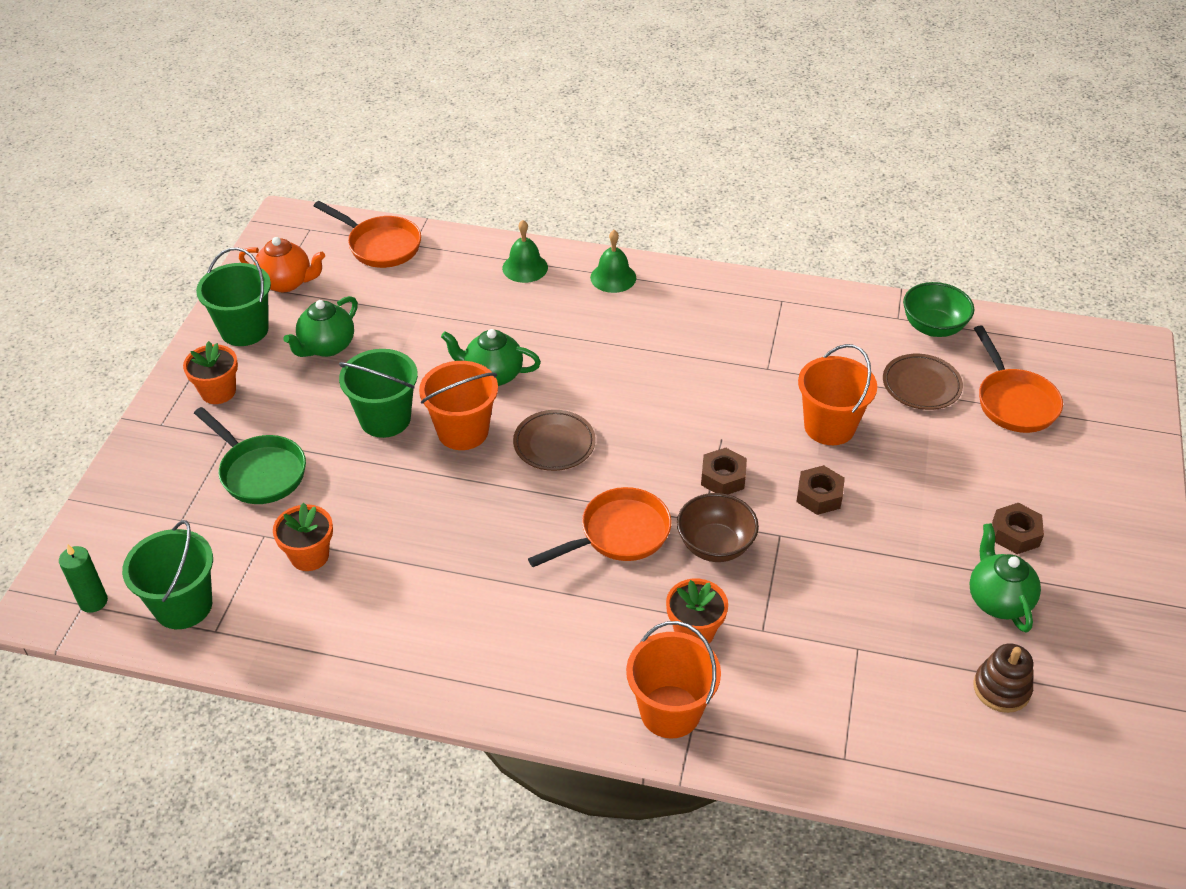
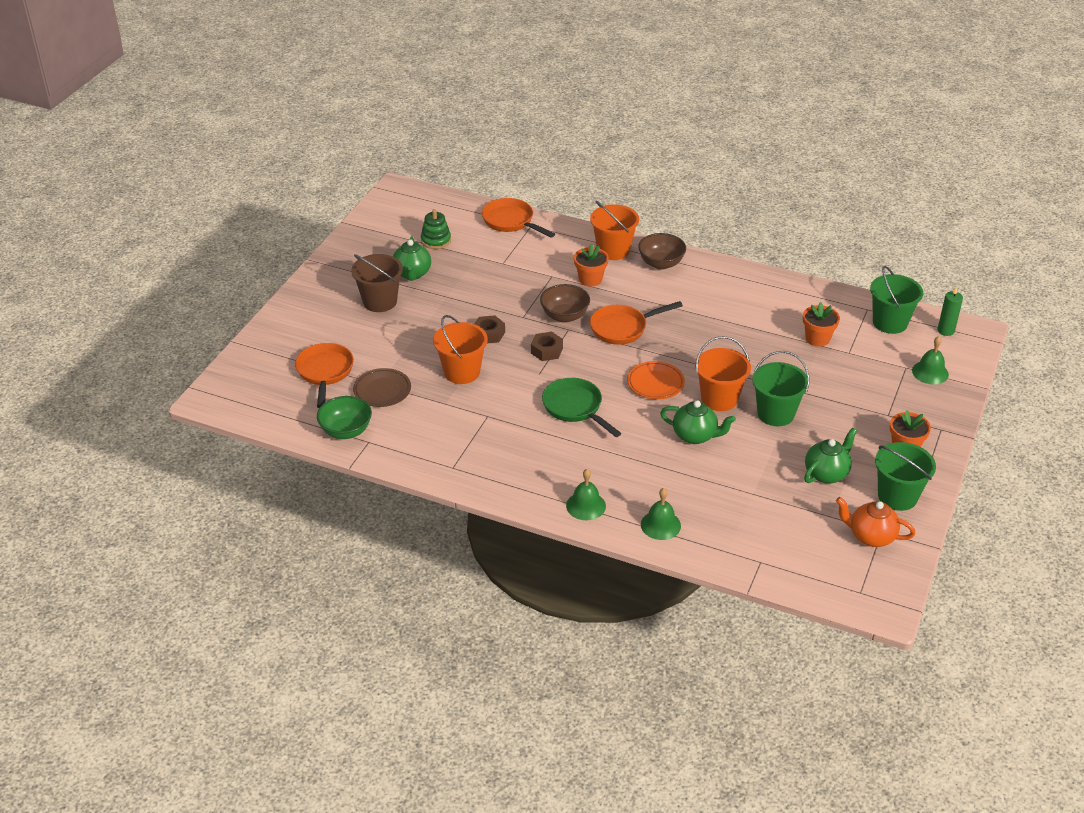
camera: 170 degrees left, 5 degrees down
green pan [194,407,306,504] -> green pan moved to [542,378,621,437]
orange pan [314,201,421,268] -> orange pan moved to [482,198,555,238]
brown plate [513,410,596,471] -> orange plate [627,361,685,400]
brown stacking toy [973,644,1033,713] -> green stacking toy [421,209,451,249]
brown nut [992,503,1044,554] -> brown bucket [351,254,403,312]
none -> brown bowl [638,233,686,270]
none -> green bell [912,336,949,385]

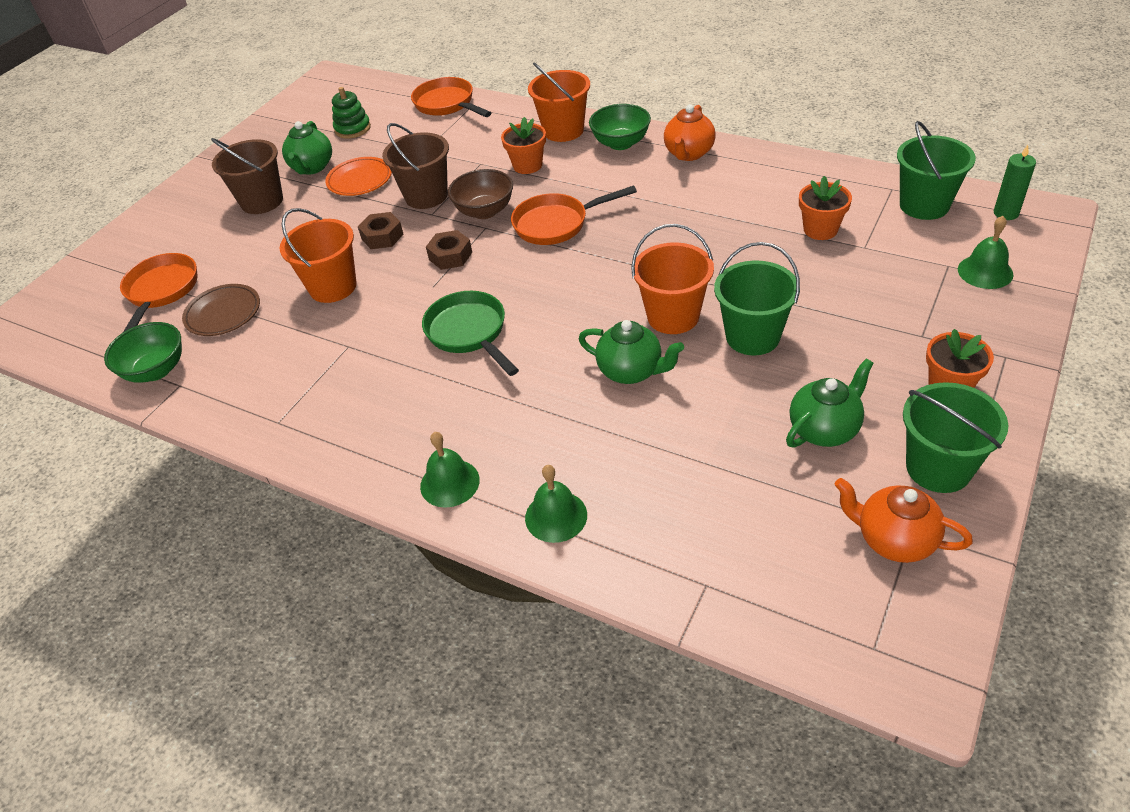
camera: 10 degrees right, 5 degrees up
orange plate [627,361,685,400] -> orange plate moved to [325,157,392,196]
brown bowl [638,233,686,270] -> green bowl [589,104,651,150]
none -> brown bucket [382,123,449,209]
none -> orange teapot [664,104,716,161]

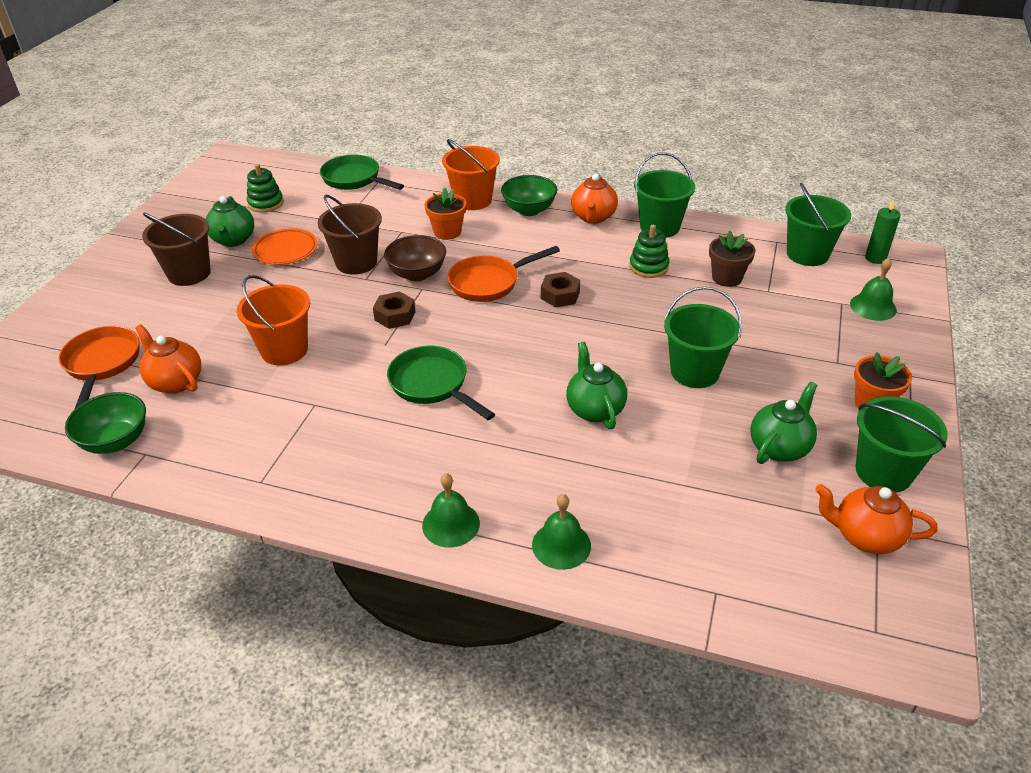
camera: 15 degrees left, 5 degrees down
brown plate [182,284,260,336] -> orange teapot [135,324,201,394]
brown nut [358,212,403,249] -> brown nut moved to [541,272,580,307]
orange pan [411,77,491,117] -> green pan [320,155,404,190]
green teapot [579,320,684,384] -> green teapot turned 120 degrees counterclockwise [566,342,627,429]
orange bucket [631,224,714,334] -> none
orange flower pot [799,176,852,240] -> brown flower pot [709,231,755,287]
none -> green stacking toy [629,225,670,278]
none -> green bucket [634,152,695,238]

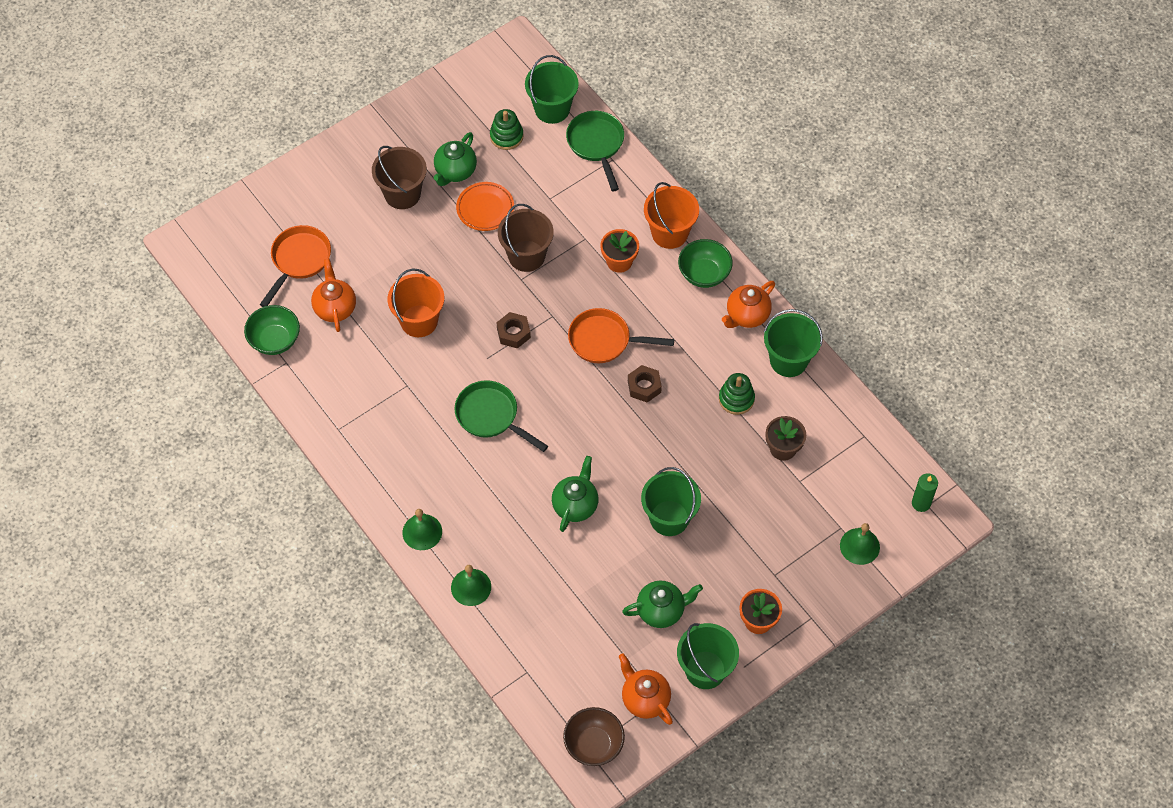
camera: 35 degrees right, 20 degrees up
brown bowl [384,235,446,281] -> brown bowl moved to [563,707,625,766]
green pan [387,346,495,420] -> green pan turned 45 degrees counterclockwise [454,380,548,452]
green bucket [785,183,851,266] -> green bucket moved to [525,55,579,124]

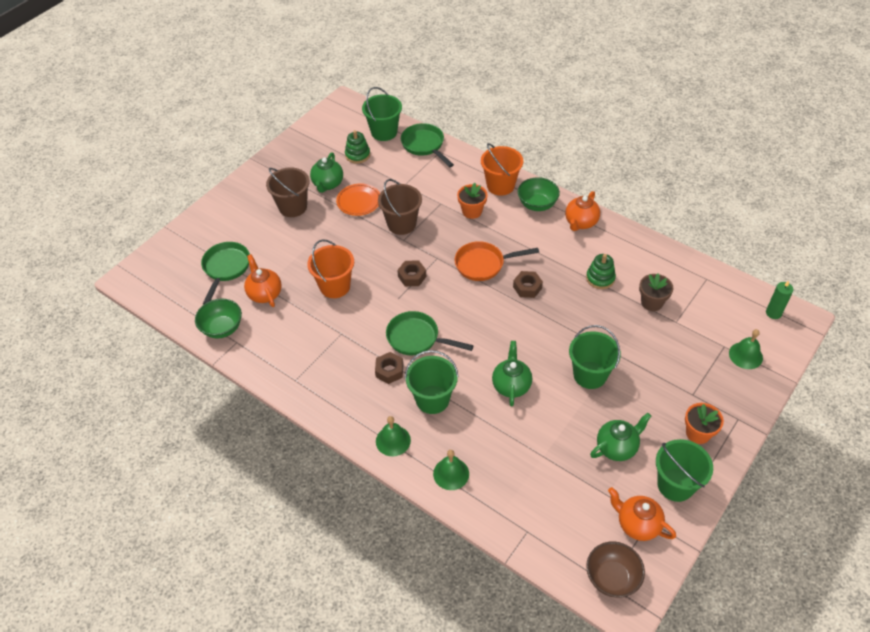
camera: 15 degrees left, 10 degrees down
orange pan [260,225,331,307] -> green pan [201,242,250,304]
green bucket [764,309,823,377] -> green bucket moved to [405,350,459,414]
none -> brown nut [375,352,403,384]

